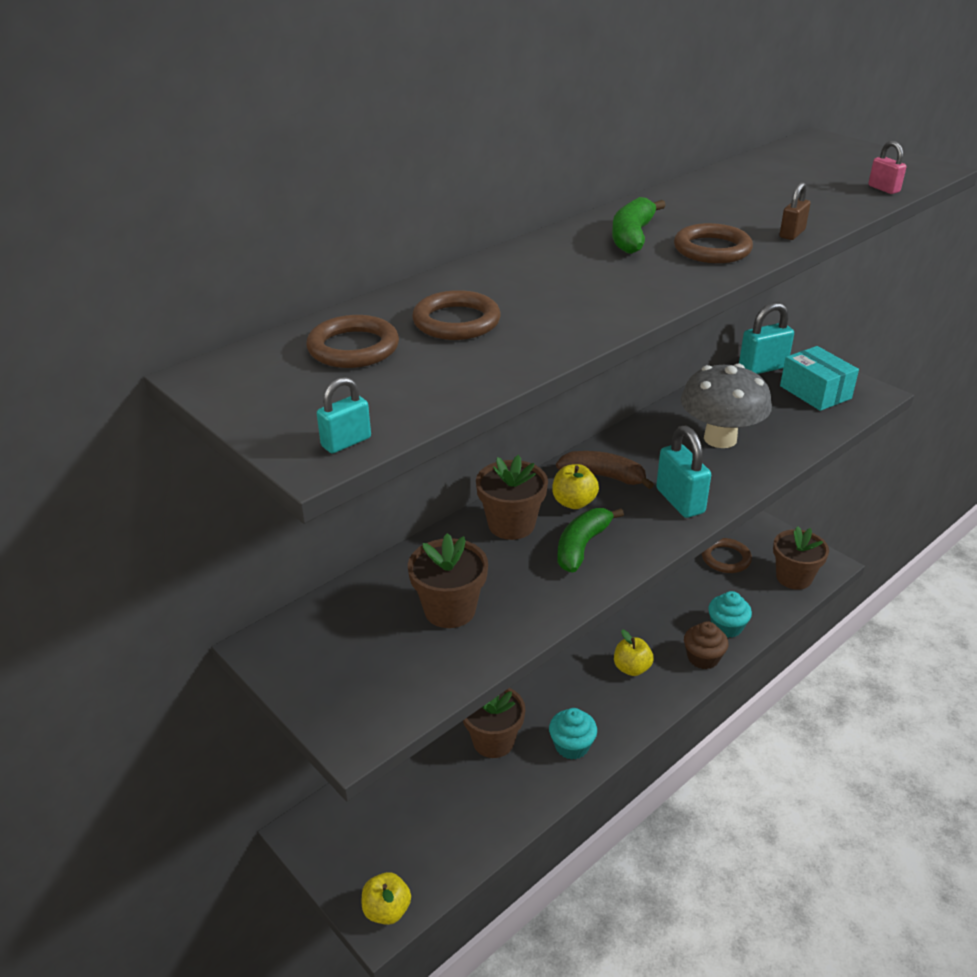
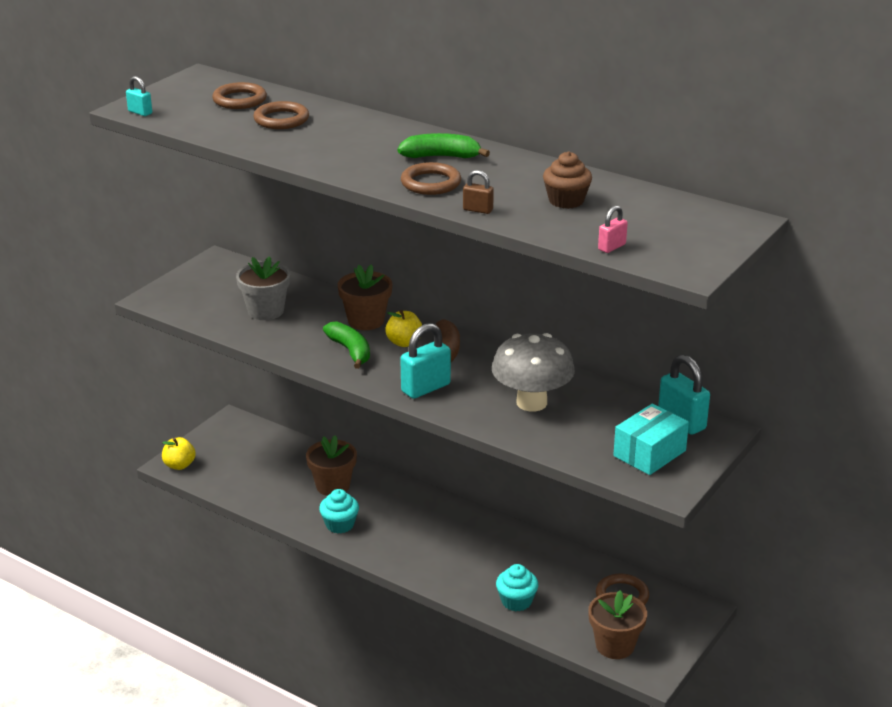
camera: 75 degrees right, 5 degrees down
brown flower pot [408,533,488,628] -> grey flower pot [236,256,290,320]
green banana [558,508,624,573] -> green banana turned 45 degrees clockwise [323,321,370,369]
yellow apple [614,629,654,676] -> none
brown cupcake [684,621,728,669] -> brown cupcake moved to [543,151,592,209]

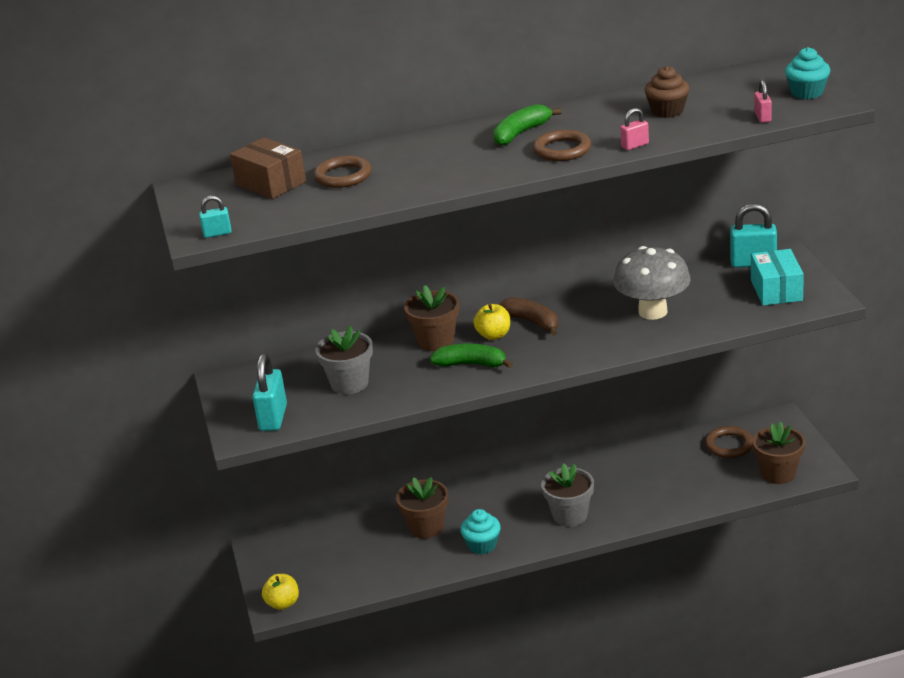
camera: 45 degrees left, 0 degrees up
brown ring [212,82,267,109] -> brown box [230,137,306,199]
turquoise padlock [400,323,451,399] -> turquoise padlock moved to [252,353,287,431]
brown padlock [463,170,494,214] -> pink padlock [620,108,649,150]
turquoise cupcake [496,564,538,611] -> turquoise cupcake moved to [785,47,830,99]
none -> grey flower pot [541,463,594,527]

